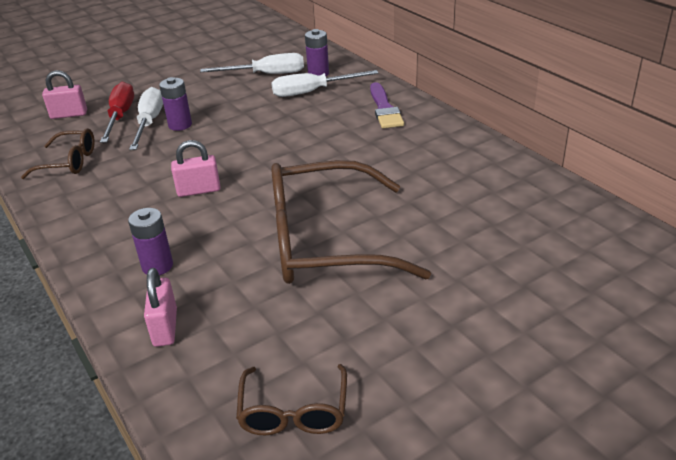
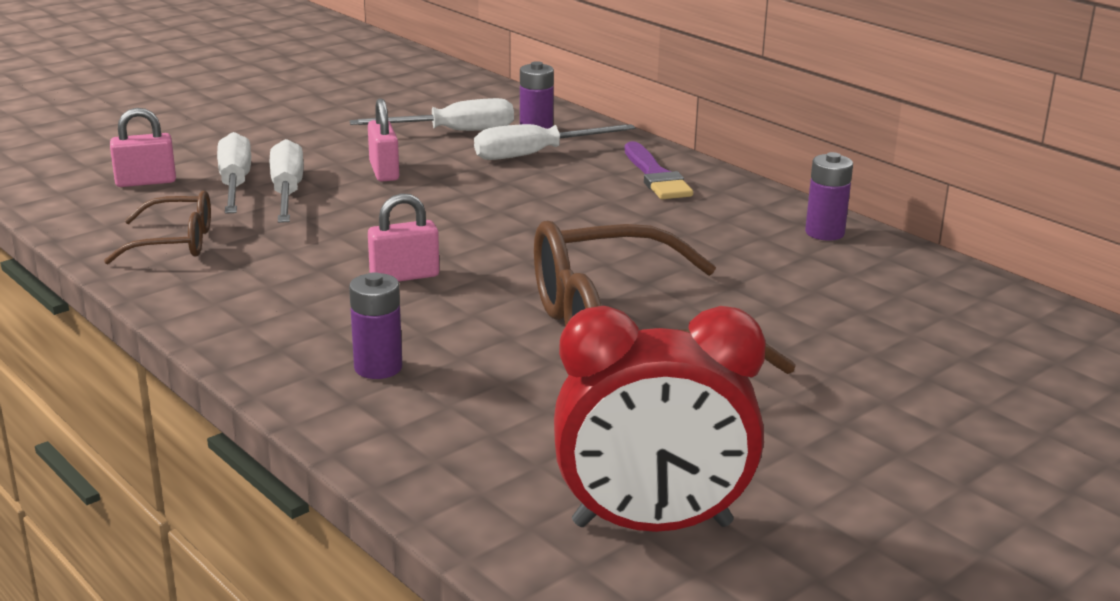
camera: 10 degrees left, 10 degrees down
red screwdriver [100,82,134,143] -> white screwdriver [217,132,251,214]
pink padlock [144,268,177,347] -> pink padlock moved to [368,98,399,182]
purple battery [159,77,192,131] -> purple battery moved to [805,152,853,241]
brown glasses [236,364,347,435] -> red clock [554,305,765,532]

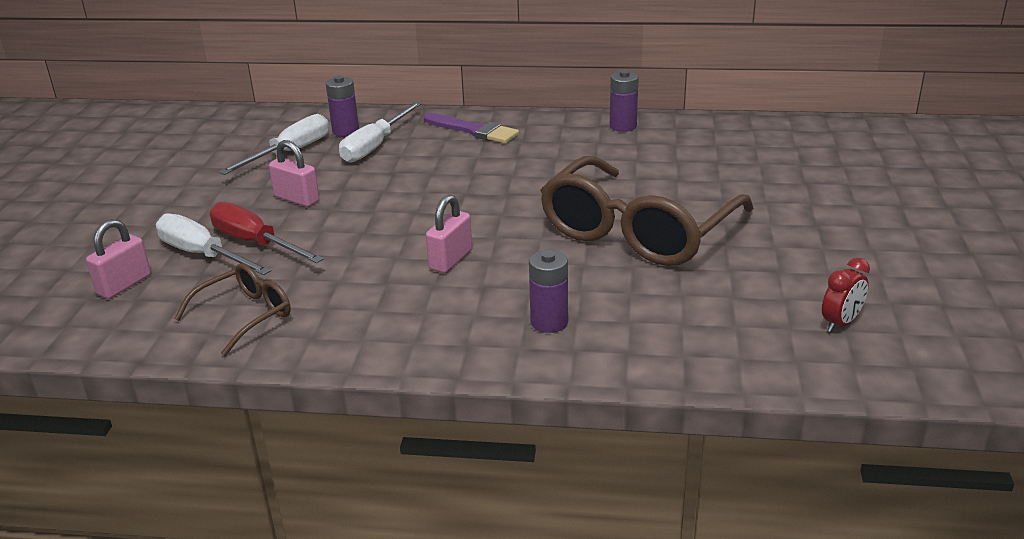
camera: 40 degrees left, 5 degrees up
white screwdriver [270,139,304,223] -> red screwdriver [210,202,324,263]
red clock [554,305,765,532] -> red clock [822,258,870,332], size x0.42

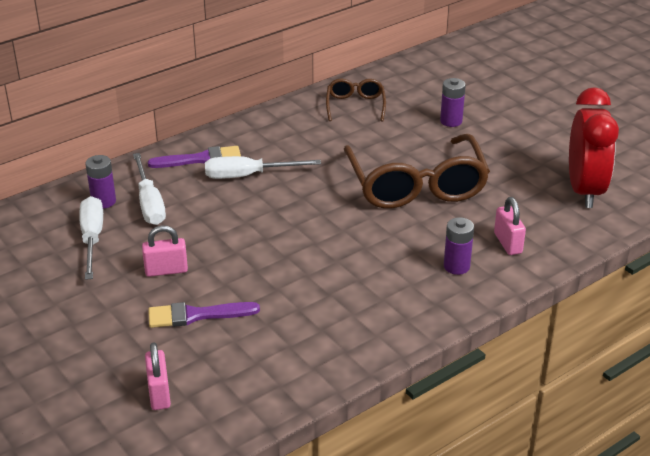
camera: 45 degrees left, 5 degrees up
white screwdriver [156,213,272,275] -> white screwdriver moved to [205,156,321,179]
brown glasses [174,263,291,356] -> brown glasses moved to [326,79,386,122]
red screwdriver [210,202,324,263] -> purple brush [148,302,260,328]
pink padlock [426,195,472,273] -> pink padlock moved to [494,197,526,255]
purple battery [610,70,639,132] -> purple battery moved to [440,78,466,127]
red clock [822,258,870,332] -> red clock [569,87,619,208], size x2.37

